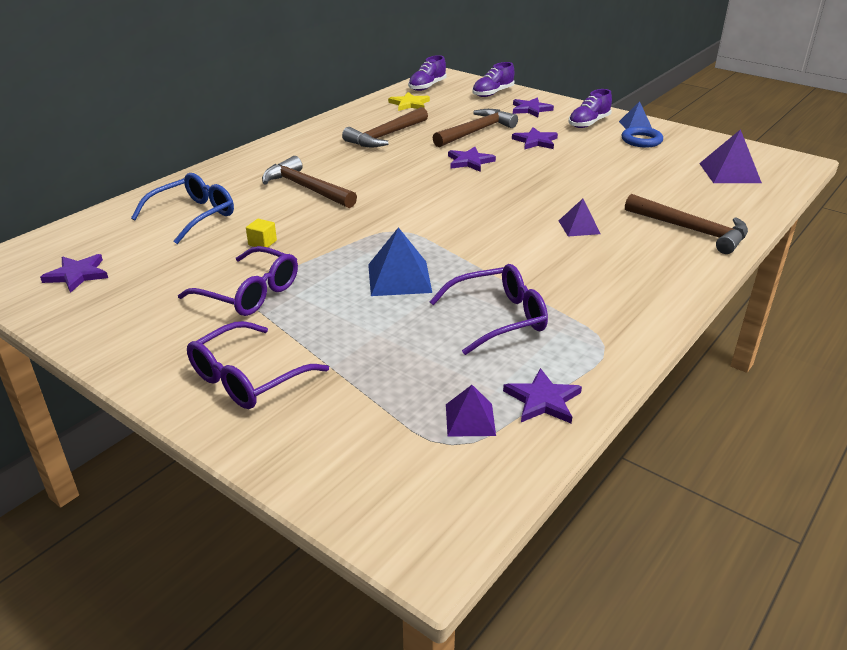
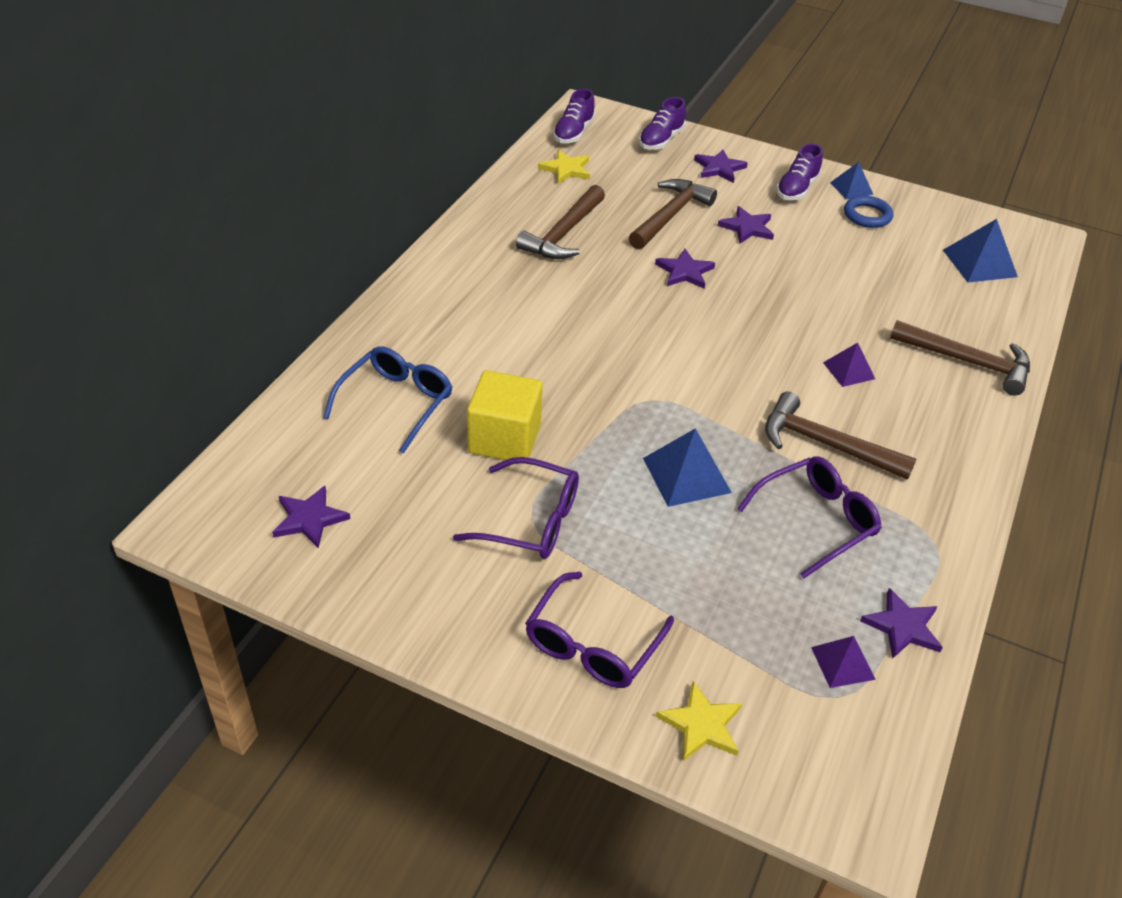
camera: 15 degrees left, 10 degrees up
yellow cube [246,219,277,247] -> yellow cube [467,370,543,464], size x2.41
brown hammer [262,156,357,208] -> brown hammer moved to [765,391,916,480]
purple pyramid [699,129,762,183] -> blue pyramid [943,219,1018,282]
none -> yellow star [656,681,742,761]

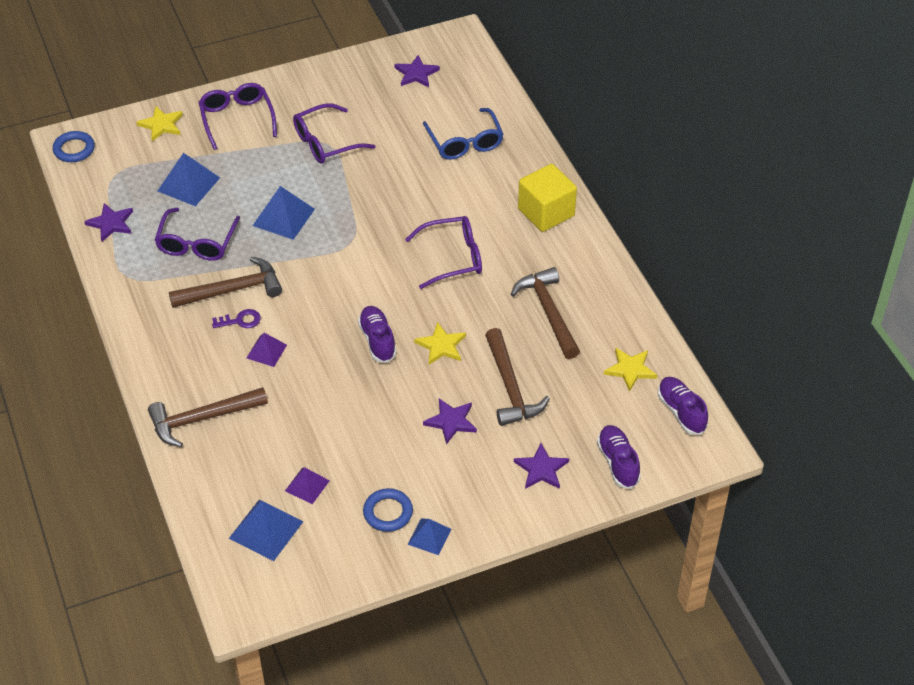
camera: 135 degrees right, 5 degrees up
yellow cube [467,370,543,464] -> yellow cube moved to [518,164,577,232]
purple star [655,249,715,289] -> yellow star [414,322,466,365]
purple shoe [776,143,823,200] -> purple shoe moved to [358,306,397,363]
purple pyramid [811,636,876,688] -> purple pyramid moved to [285,468,330,504]
none -> blue ring [53,131,95,162]
none -> blue pyramid [158,153,220,206]
none -> purple key [212,309,261,328]
none -> purple glasses [405,216,482,289]

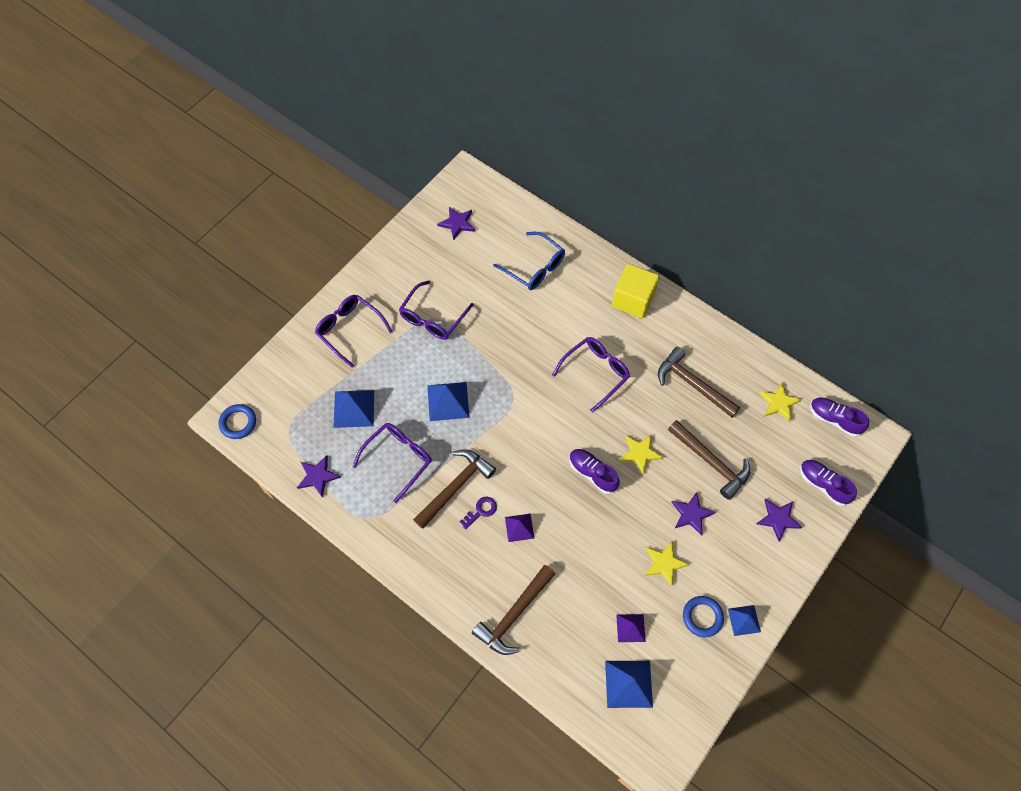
camera: 30 degrees left, 15 degrees up
yellow star [136,106,183,141] -> yellow star moved to [645,541,689,586]
purple glasses [155,208,240,261] -> purple glasses turned 120 degrees counterclockwise [353,423,432,503]

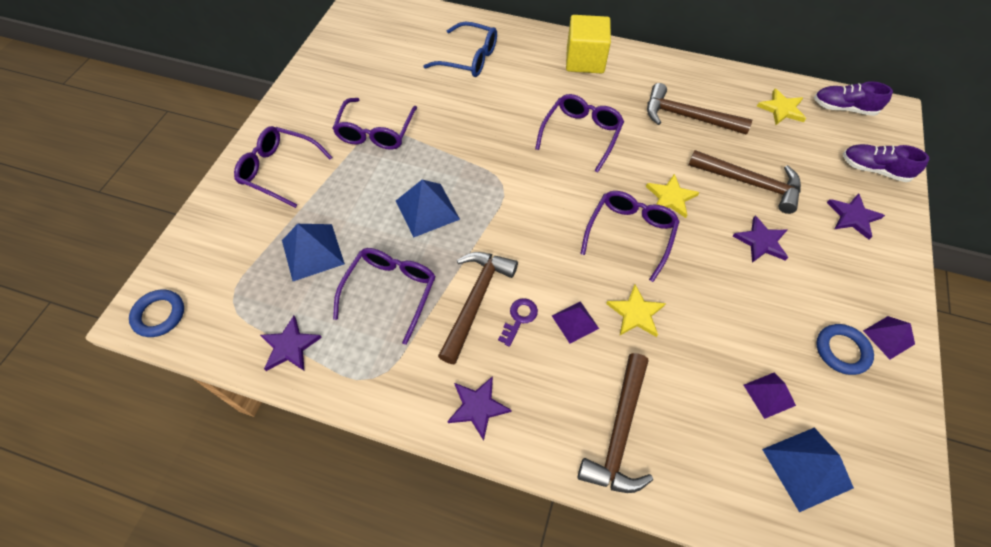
camera: 20 degrees left, 5 degrees down
purple star [437,207,475,240] -> purple star moved to [447,376,512,441]
purple shoe [569,449,620,494] -> purple glasses [580,191,680,282]
yellow star [645,541,689,586] -> yellow star moved to [606,285,666,337]
blue pyramid [728,605,761,636] -> purple pyramid [863,316,915,359]

